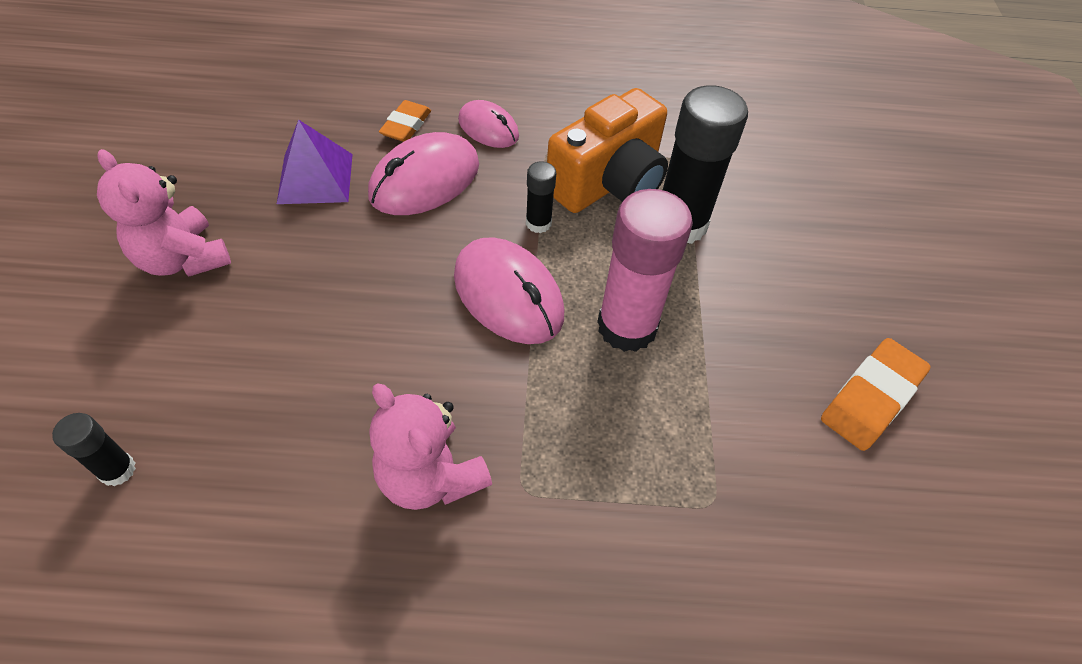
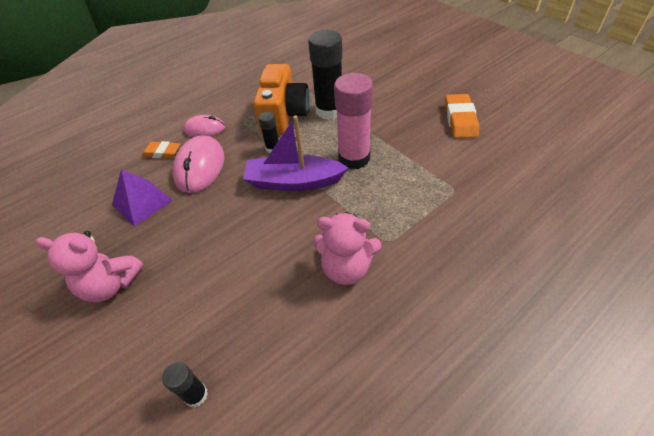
camera: 35 degrees left, 5 degrees down
orange eraser [379,100,431,142] -> orange eraser turned 60 degrees counterclockwise [142,141,180,158]
pink mouse [454,237,564,344] -> purple boat [243,115,349,191]

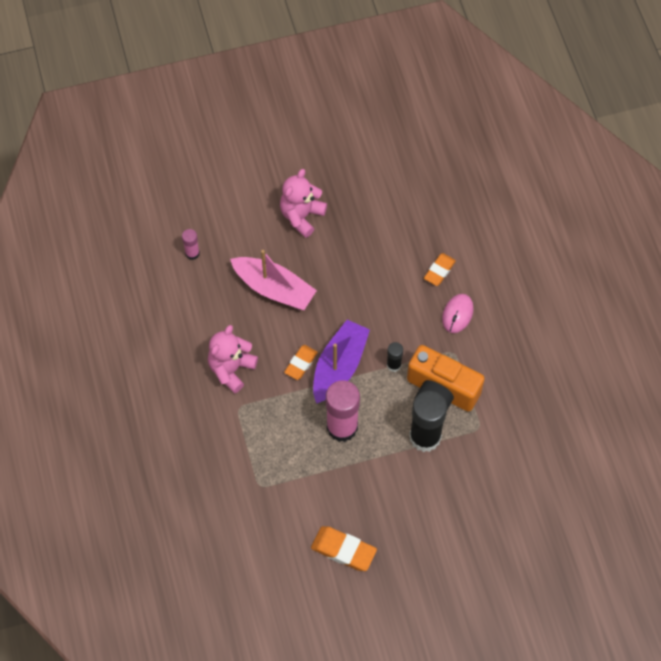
camera: 110 degrees right, 15 degrees up
purple pyramid [112,169,172,227] -> none
black glue stick [162,362,208,407] -> pink glue stick [182,229,200,260]
pink mouse [172,135,224,193] -> none
none -> pink boat [230,250,317,310]
none -> orange eraser [284,345,318,380]

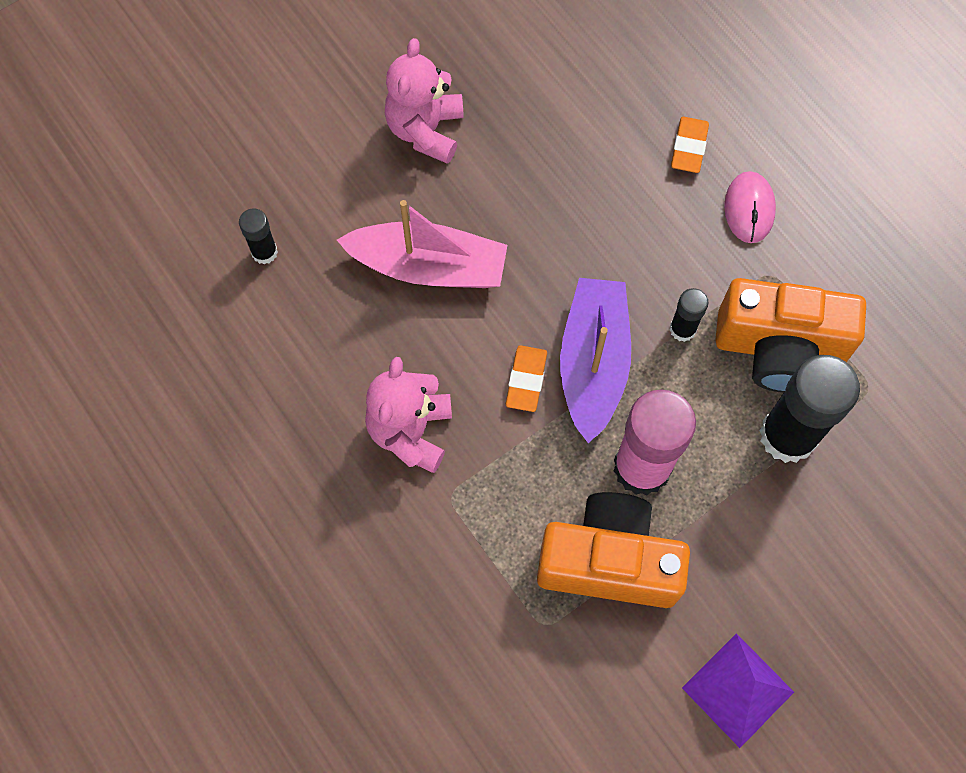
camera: 20 degrees left, 5 degrees up
pink glue stick [182,229,200,260] -> black glue stick [239,208,278,264]
orange eraser [311,526,377,571] -> purple pyramid [682,633,794,748]
none -> orange camera [537,492,690,608]

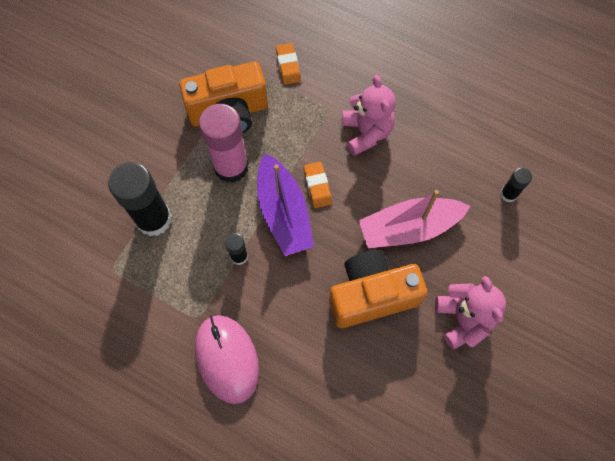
camera: 155 degrees right, 0 degrees up
orange eraser [671,117,709,173] -> orange eraser moved to [276,43,301,85]
purple pyramid [682,633,794,748] -> none
orange camera [715,278,866,393] -> orange camera moved to [329,250,427,328]
pink mouse [724,171,776,243] -> pink mouse [195,315,259,404], size x1.62

